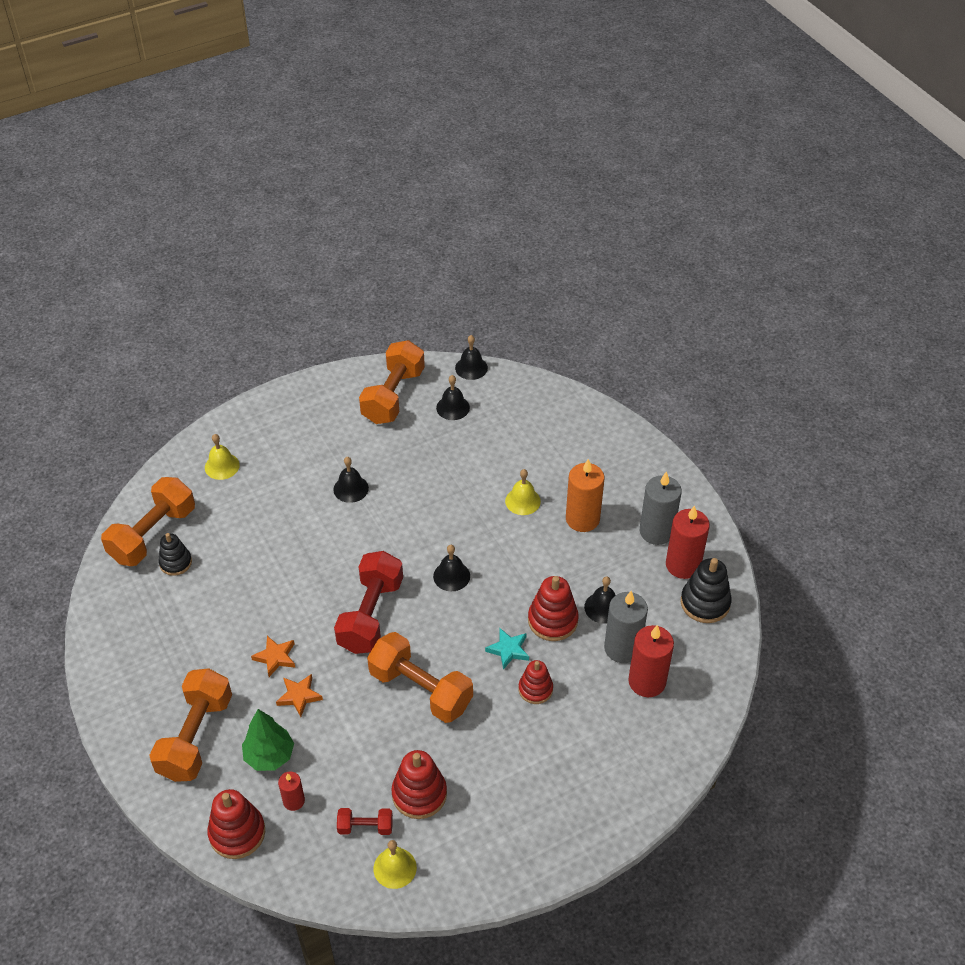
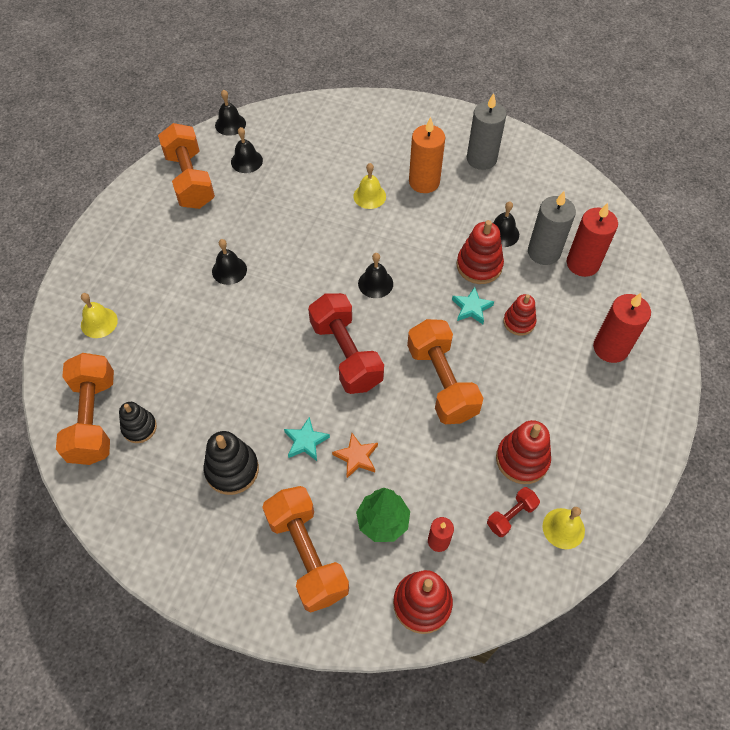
camera: 40 degrees left, 10 degrees up
orange star [251,636,295,677] -> turquoise star [284,417,330,461]
orange dumbbell [367,632,473,723] -> orange dumbbell turned 75 degrees clockwise [407,319,483,424]
red candle [666,506,710,579] -> red candle moved to [593,293,651,363]
black stacking toy [681,558,732,623] -> black stacking toy moved to [204,431,259,495]

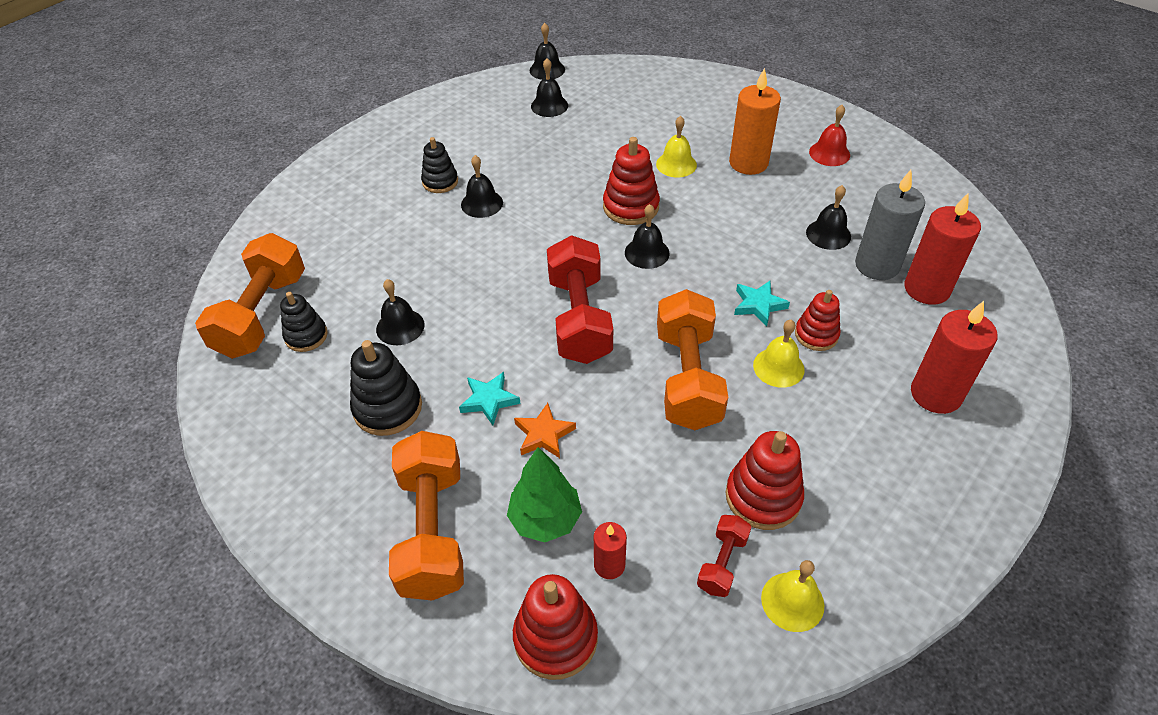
camera: 20 degrees right, 10 degrees down
yellow bell [81,293,118,338] -> yellow bell moved to [753,320,805,388]
orange dumbbell [158,123,215,209] -> none
red stacking toy [457,220,504,284] -> red stacking toy moved to [603,137,660,225]
grey candle [467,93,506,170] -> red bell [809,105,850,166]
red dumbbell [487,487,540,537] -> red dumbbell turned 45 degrees counterclockwise [697,515,751,597]
none -> black bell [376,279,425,345]
none -> black stacking toy [421,137,458,193]

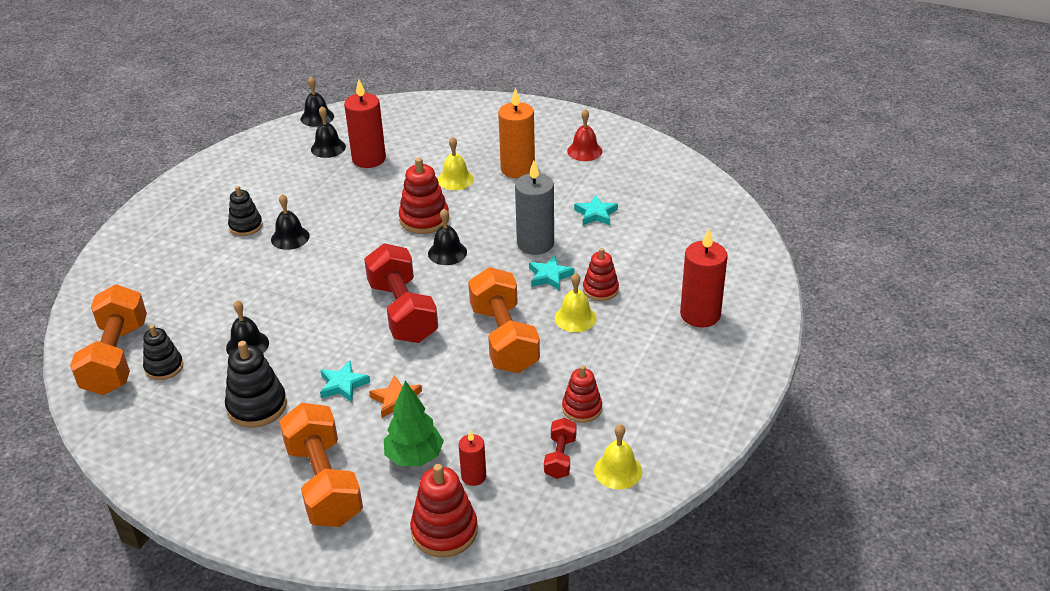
camera: 15 degrees left, 10 degrees down
red stacking toy [726,431,804,530] -> red stacking toy [562,365,602,423], size x0.66
black bell [806,185,851,250] -> turquoise star [574,195,618,225]
grey candle [855,170,925,280] -> grey candle moved to [515,160,554,255]
red candle [904,193,981,305] -> red candle moved to [344,79,386,168]

